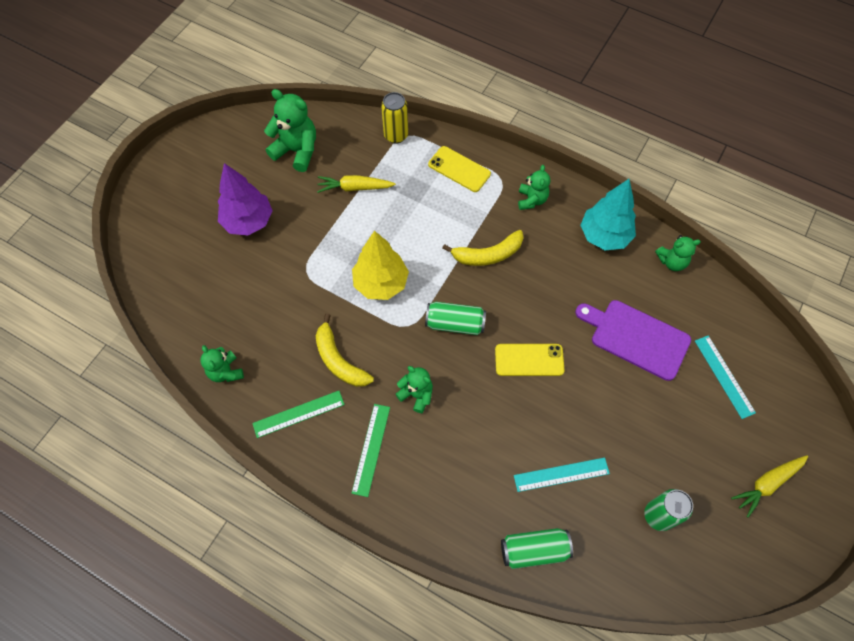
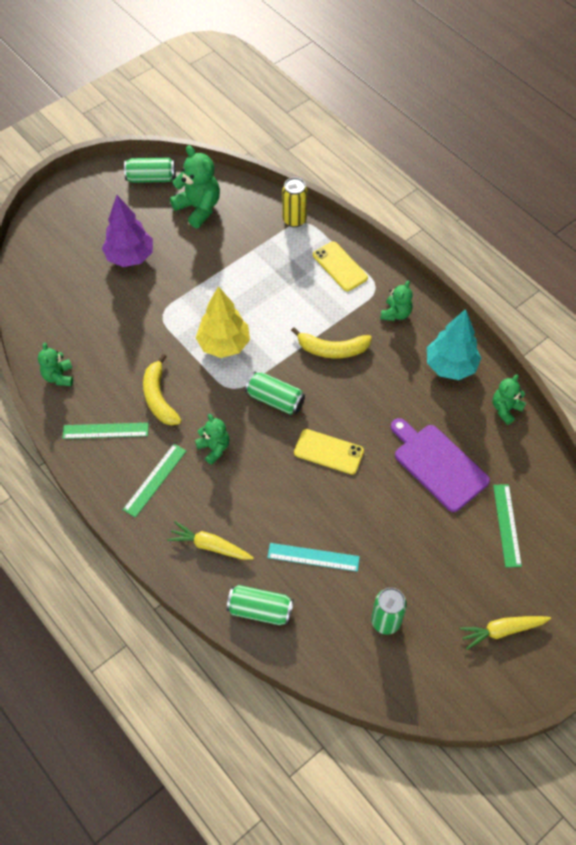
camera: 20 degrees right, 5 degrees down
yellow carrot [317,175,396,193] -> yellow carrot moved to [167,521,254,560]
green teddy bear [655,235,701,271] -> green teddy bear turned 120 degrees clockwise [492,374,526,425]
turquoise ruler [695,336,756,419] -> green ruler [493,484,522,567]
none -> green can [124,158,176,183]

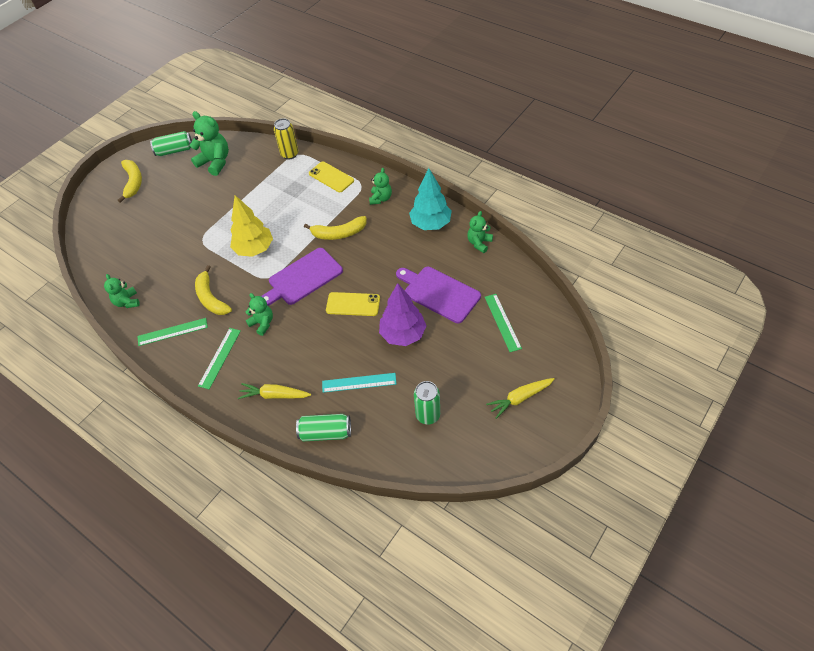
camera: 10 degrees left, 5 degrees down
purple tree [102,195,153,267] -> purple tree moved to [379,283,426,346]
green can [245,372,305,415] -> purple cutting board [261,248,343,306]
none -> yellow banana [118,160,142,203]

